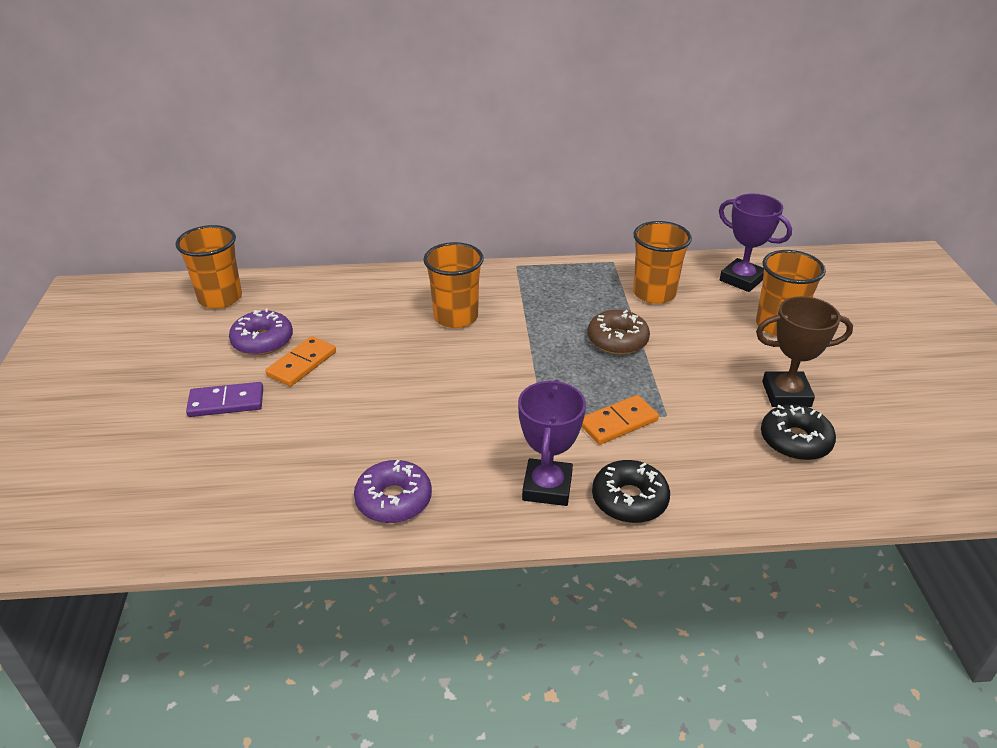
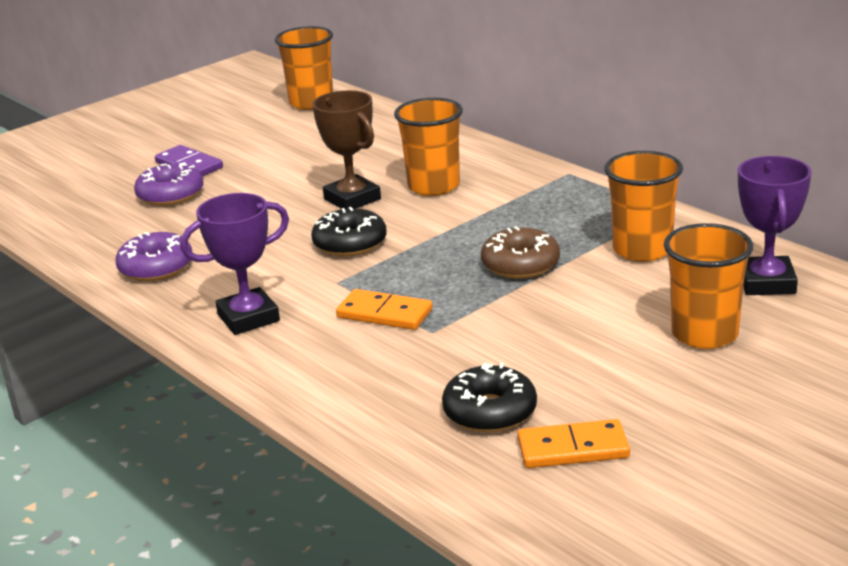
camera: 55 degrees right, 10 degrees down
purple donut [229,308,293,355] -> purple donut moved to [134,162,203,206]
orange domino [265,336,336,387] -> orange domino moved to [518,419,630,468]
black donut [592,460,670,523] -> black donut moved to [311,207,387,256]
brown trophy [756,296,853,407] -> brown trophy moved to [312,90,381,209]

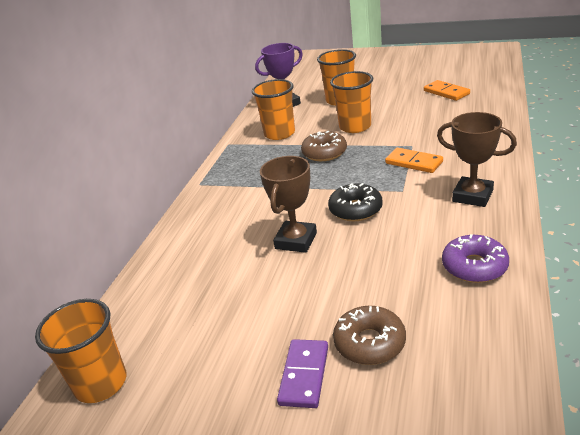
camera: 120 degrees left, 5 degrees up
purple donut [134,162,203,206] -> brown donut [333,306,406,365]
purple trophy [180,193,289,335] -> brown trophy [437,112,517,207]
orange domino [336,289,432,330] -> orange domino turned 45 degrees counterclockwise [385,148,443,173]
orange cup [394,98,463,196] -> orange cup moved to [330,71,373,133]
black donut [442,363,537,433] -> none

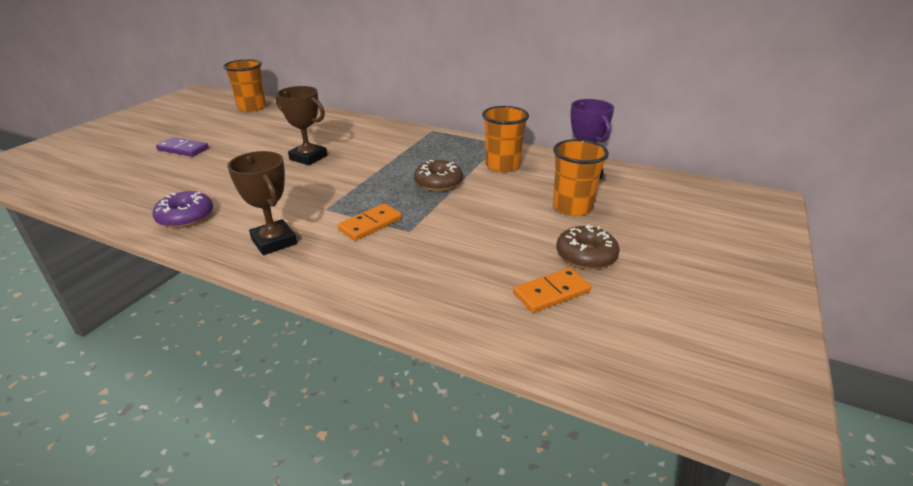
camera: 95 degrees right, 0 degrees up
black donut [328,183,383,221] -> none
orange cup [330,71,373,133] -> none
brown donut [333,306,406,365] -> brown donut moved to [556,224,620,269]
brown trophy [437,112,517,207] -> brown trophy turned 75 degrees counterclockwise [227,151,297,255]

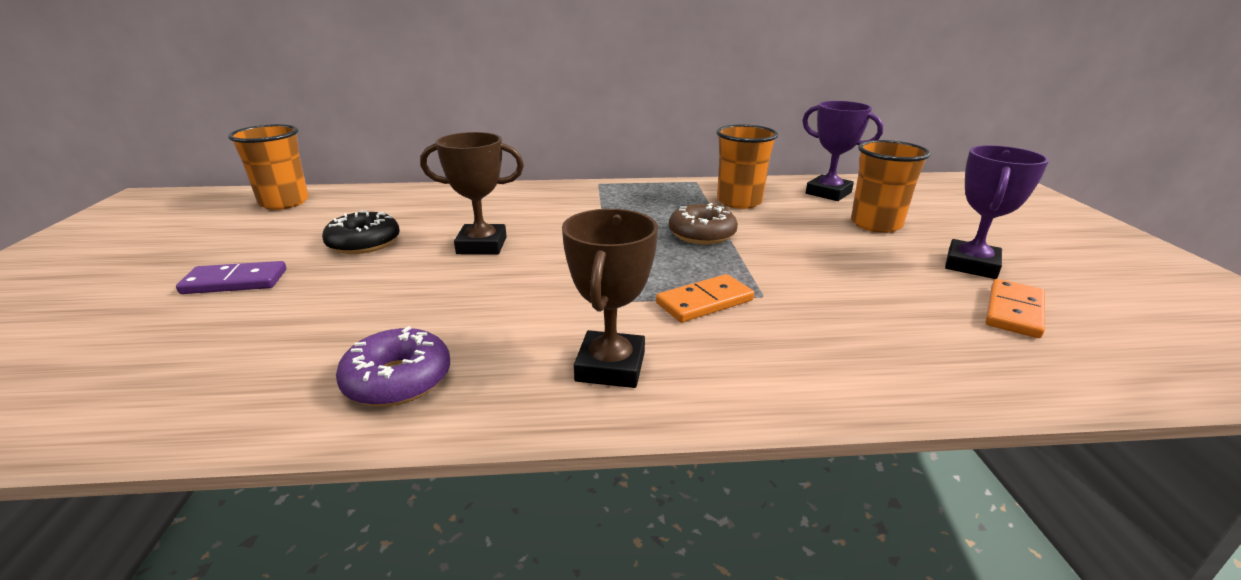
camera: 30 degrees left, 5 degrees down
brown trophy [227,151,297,255] -> brown trophy turned 75 degrees clockwise [562,209,658,388]
orange domino [338,204,402,241] -> orange domino turned 45 degrees clockwise [656,274,754,323]
brown donut [556,224,620,269] -> purple trophy [945,145,1049,279]
none -> black donut [322,211,400,254]

